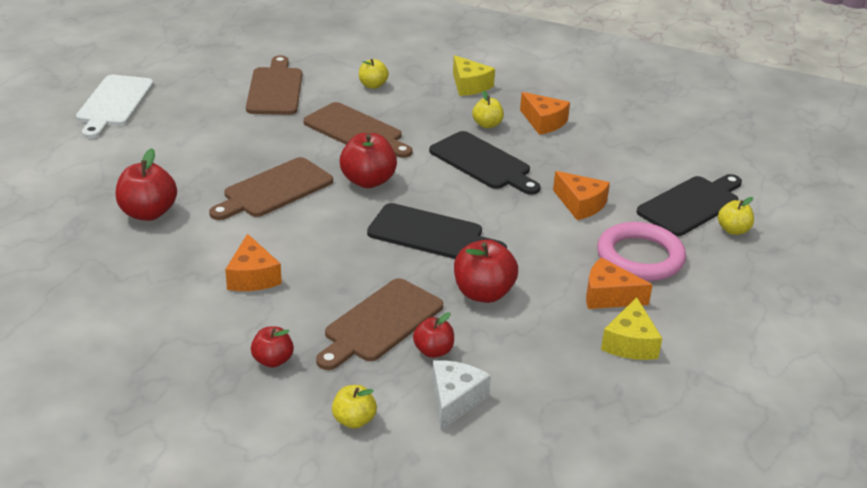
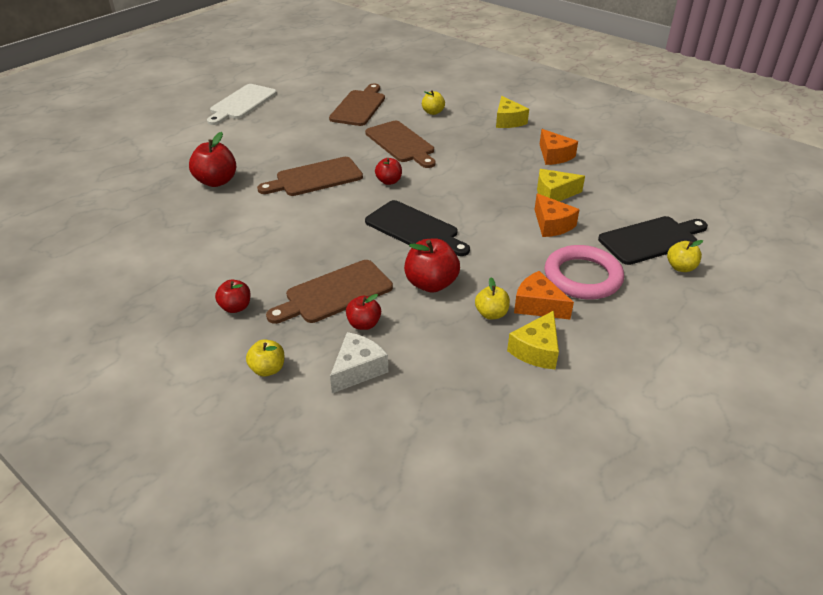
camera: 20 degrees right, 5 degrees up
orange cheese [225,234,282,291] -> none
red apple [340,133,397,188] -> red apple [375,158,402,185], size x0.60
black cutting board [429,131,541,195] -> none
yellow apple [472,91,504,128] -> yellow apple moved to [475,278,510,319]
none -> yellow cheese [537,169,585,201]

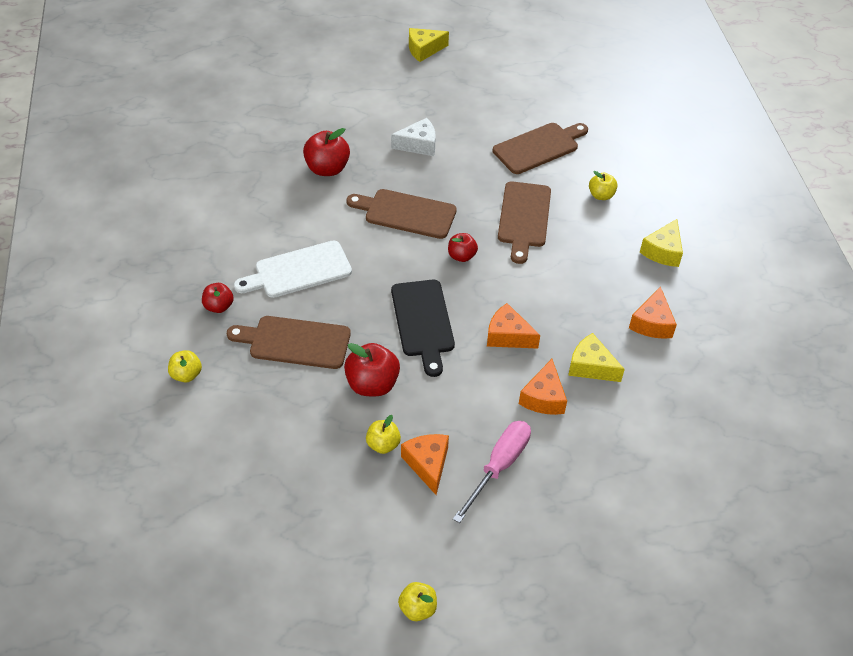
camera: 40 degrees right, 10 degrees up
white cutting board [207,84,277,125] -> white cutting board moved to [234,240,352,298]
white cheese [330,332,388,393] -> white cheese moved to [391,118,436,156]
red apple [346,294,381,330] -> none
yellow cheese [507,311,559,369] -> yellow cheese moved to [409,28,449,62]
pink ring [545,245,624,300] -> pink screwdriver [453,421,531,523]
black cutting board [598,216,708,265] -> none
yellow apple [667,240,703,272] -> yellow apple moved to [398,582,437,621]
none -> orange cheese [487,303,540,349]

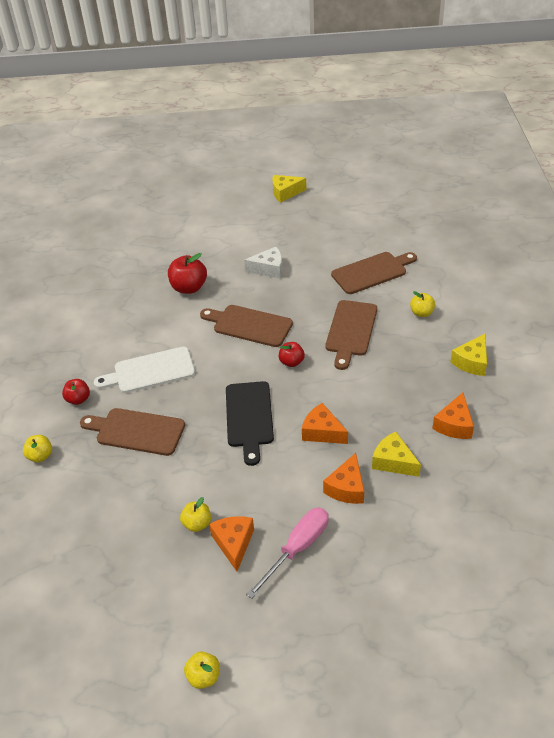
camera: 10 degrees right, 5 degrees down
red apple [344,343,400,396] -> none

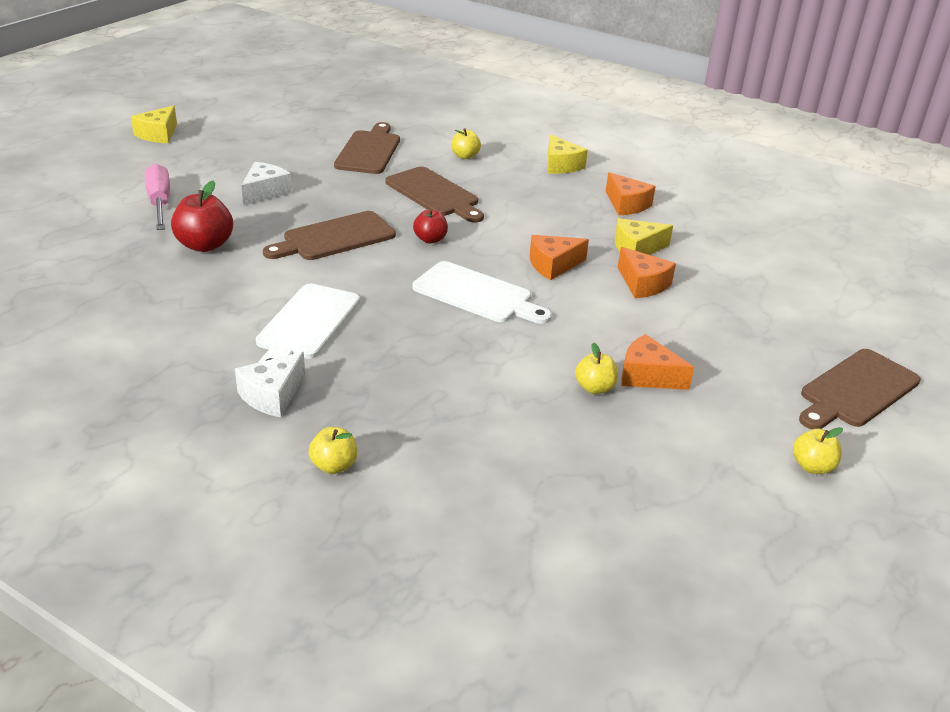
camera: 60 degrees left, 10 degrees down
red apple [62,379,90,405] -> white cheese [235,352,305,417]
brown cutting board [80,408,185,456] -> brown cutting board moved to [799,349,921,429]
black cutting board [226,381,274,466] -> white cutting board [413,261,552,324]
pink screwdriver [246,508,329,599] -> pink screwdriver moved to [145,164,170,230]

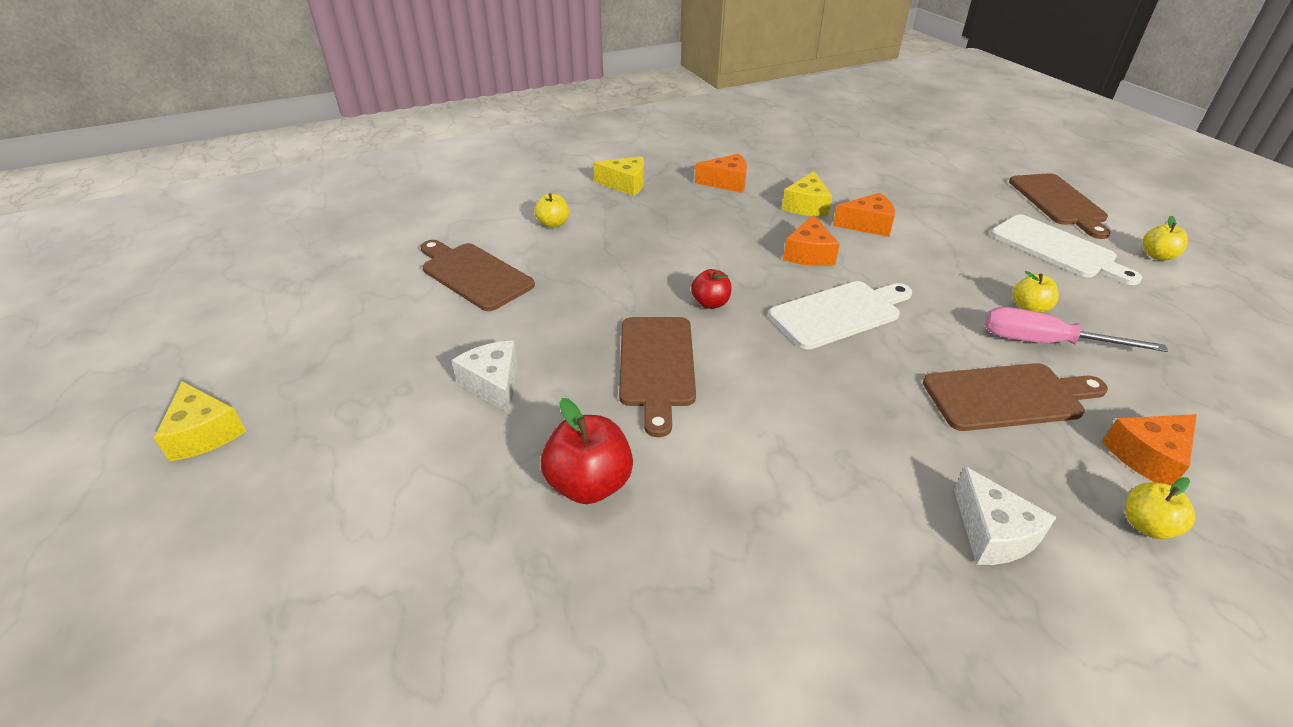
camera: 55 degrees left, 5 degrees up
pink screwdriver [145,164,170,230] -> pink screwdriver moved to [985,307,1168,352]
white cutting board [256,284,360,363] -> white cutting board moved to [991,215,1142,285]
brown cutting board [386,167,484,223] -> brown cutting board moved to [923,363,1108,431]
orange cheese [621,334,694,390] -> orange cheese moved to [1102,414,1197,485]

